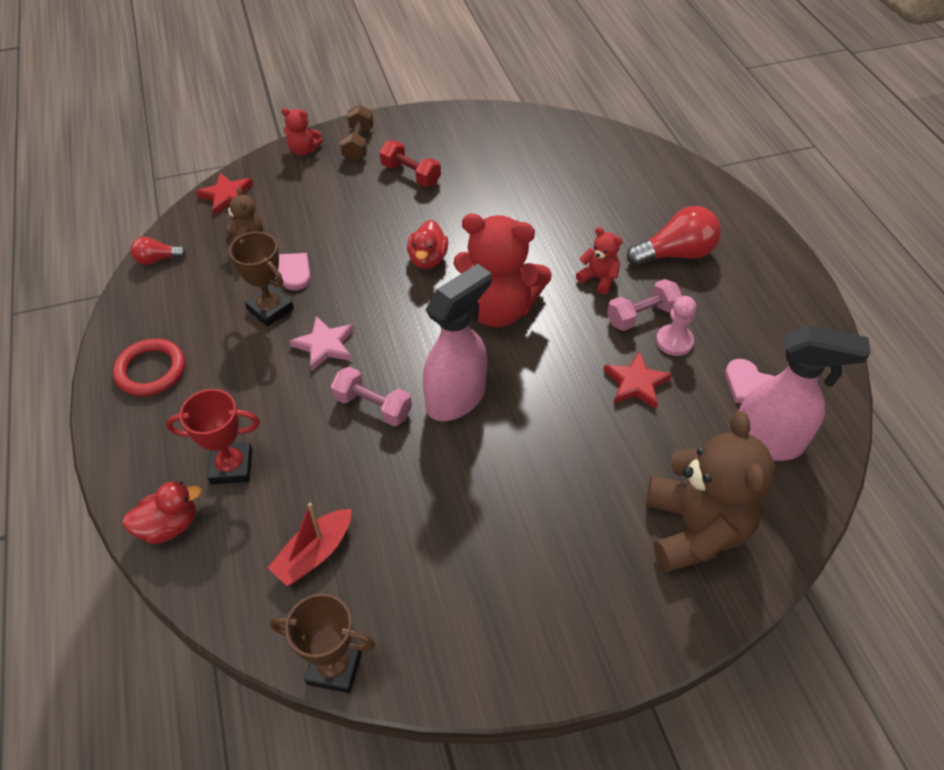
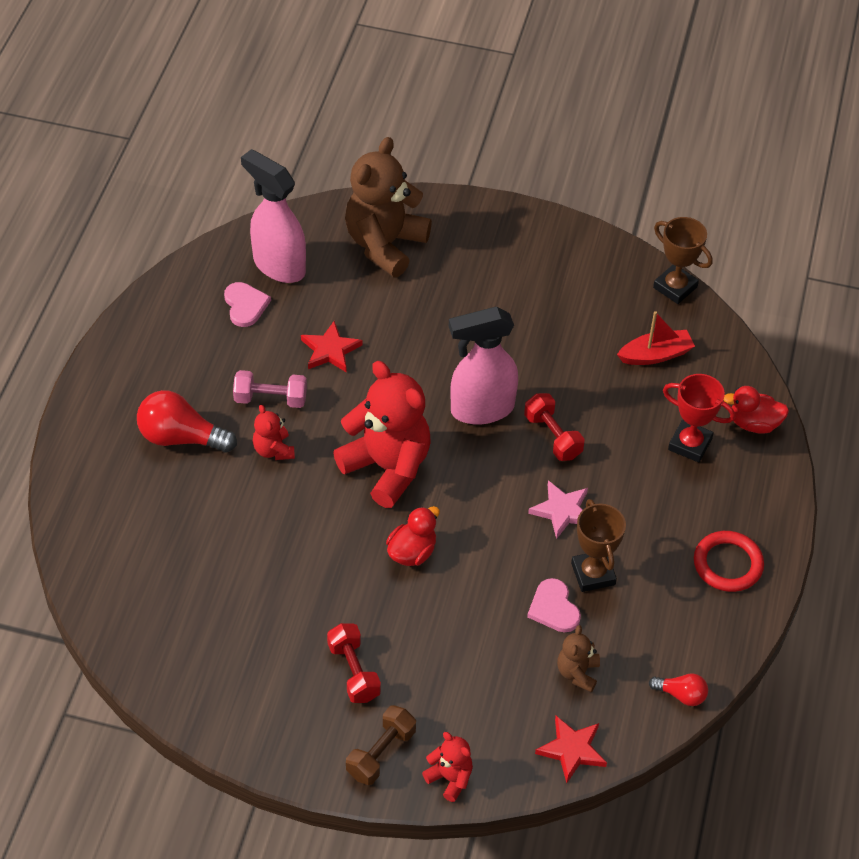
camera: 150 degrees left, 0 degrees up
pink dumbbell [331,367,412,426] -> red dumbbell [524,393,584,461]
pink pawn [656,296,696,356] -> none

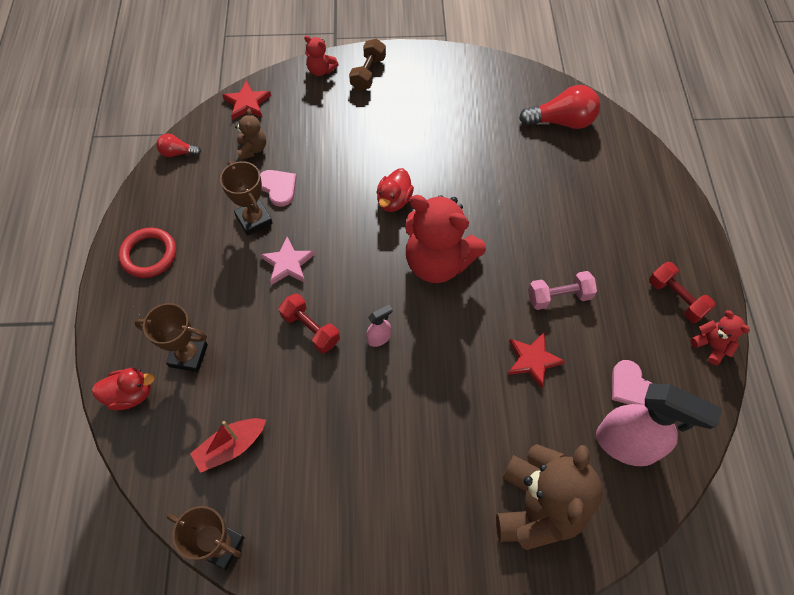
camera: 165 degrees right, 10 degrees up
red light bulb [137,390,237,453] -> red light bulb moved to [519,85,600,129]
red teddy bear [253,405,295,460] -> red teddy bear moved to [690,310,750,365]
red dumbbell [327,623,381,703] -> red dumbbell moved to [649,262,716,323]
pink spray bottle [449,307,518,425] -> pink spray bottle [366,305,393,347], size x0.43
red trophy [663,374,735,462] -> brown trophy [135,303,208,372]

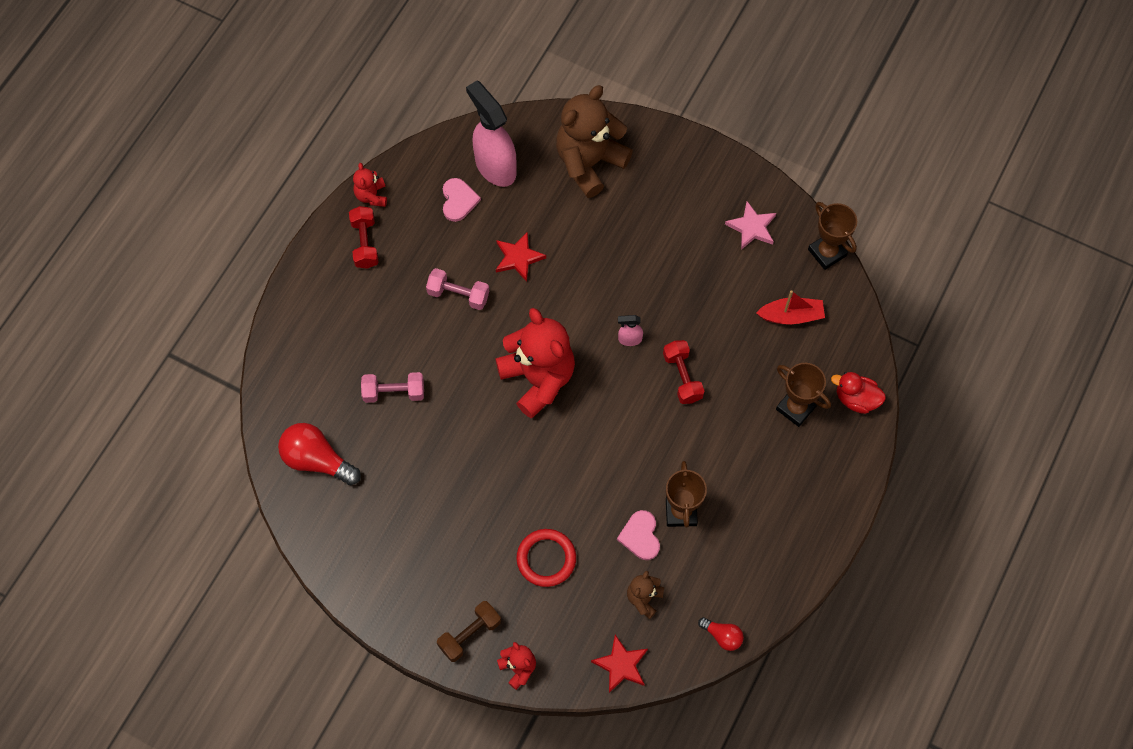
camera: 150 degrees left, 5 degrees up
red ring [118,228,176,278] -> red ring moved to [516,529,576,587]
pink star [260,237,315,285] -> pink star moved to [725,201,776,250]
red duck [376,168,414,212] -> none
none -> pink dumbbell [361,372,424,403]

